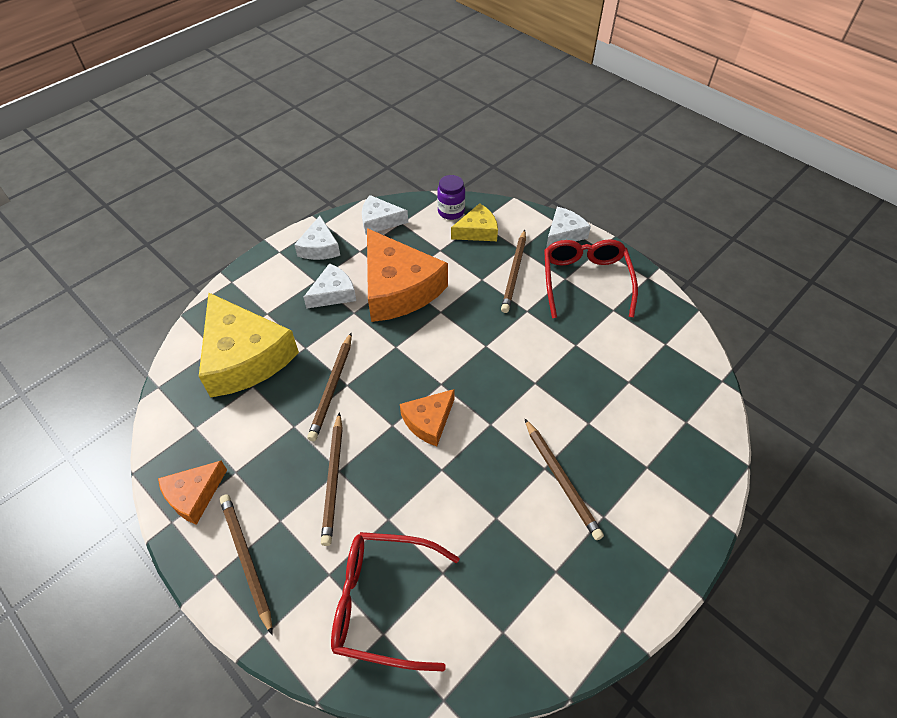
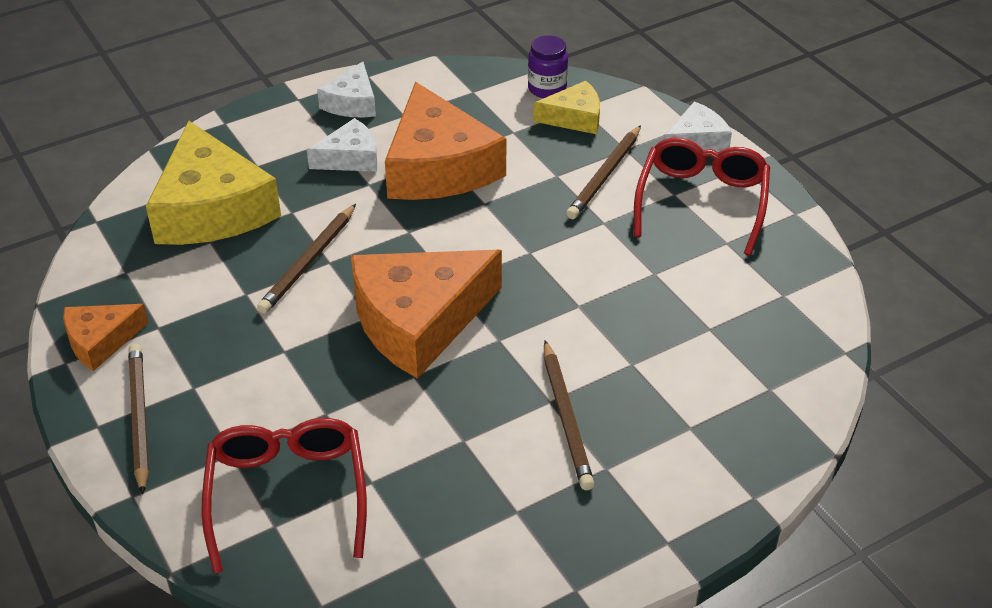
camera: 15 degrees right, 10 degrees down
brown pencil [321,412,343,546] -> none
red glasses [331,532,460,671] -> red glasses turned 60 degrees clockwise [201,418,367,574]
white cheese [362,195,408,235] -> none
orange cheese [400,389,455,446] -> orange cheese [351,250,502,379], size x1.94

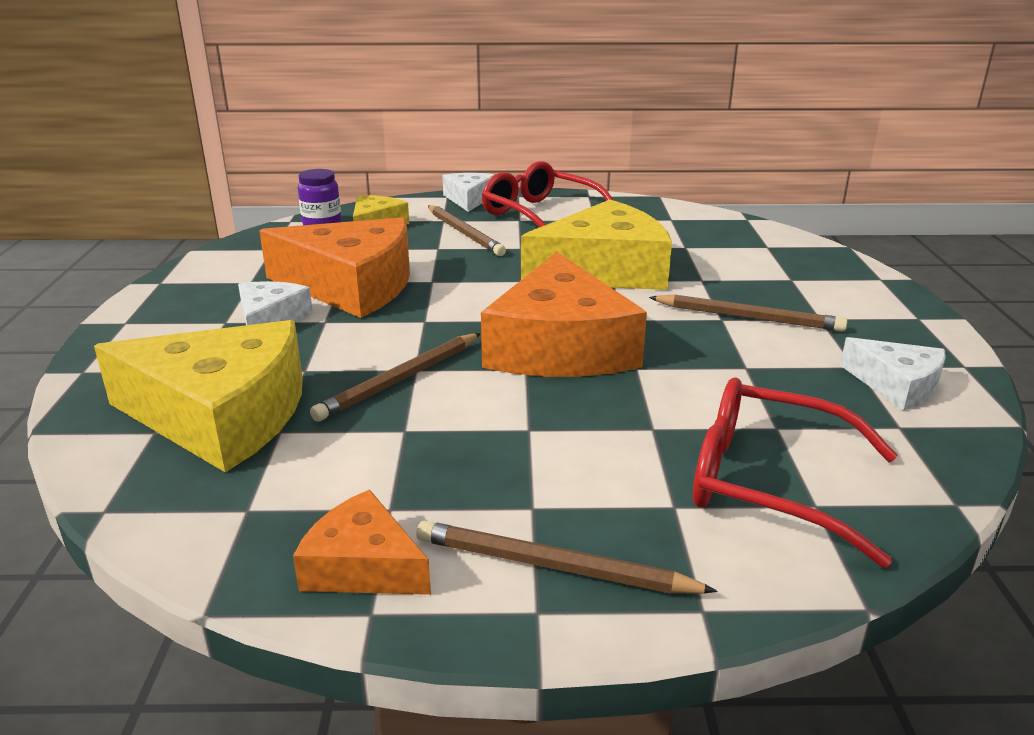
camera: 60 degrees left, 15 degrees down
orange cheese [63,304,149,371] -> orange cheese turned 120 degrees clockwise [293,490,431,595]
brown pencil [257,204,356,314] -> brown pencil turned 75 degrees clockwise [310,333,481,422]
white cheese [317,62,376,118] -> white cheese moved to [840,337,946,411]
none -> yellow cheese [521,200,672,290]

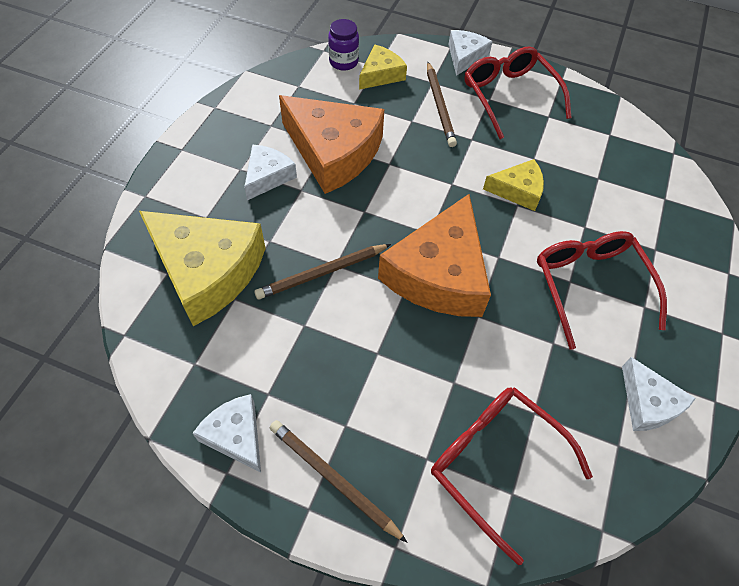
camera: 20 degrees right, 30 degrees up
orange cheese [293,490,431,595] -> white cheese [192,394,261,472]
yellow cheese [521,200,672,290] -> yellow cheese [483,159,544,211], size x0.51
brown pencil [649,294,847,332] -> red glasses [537,231,667,350]

